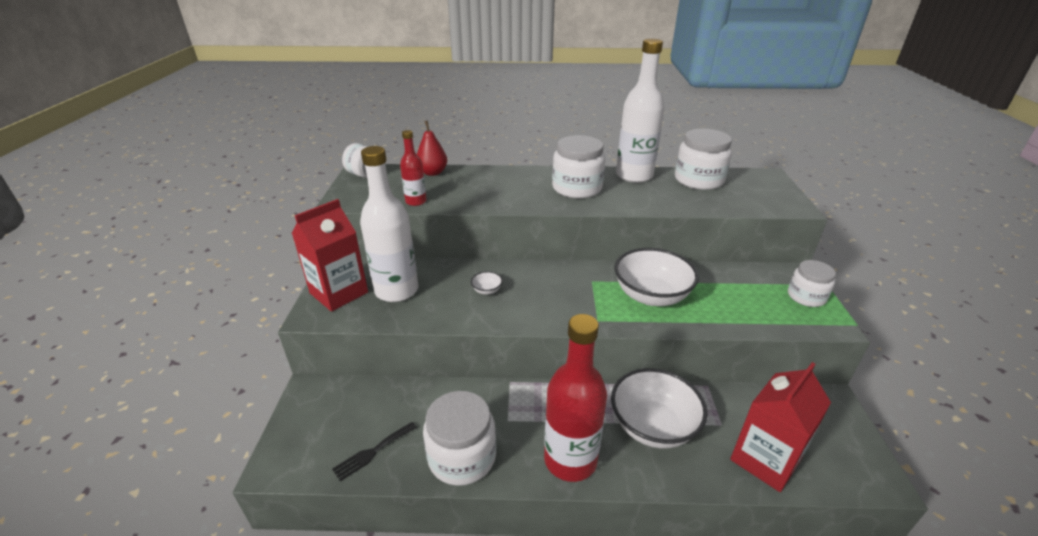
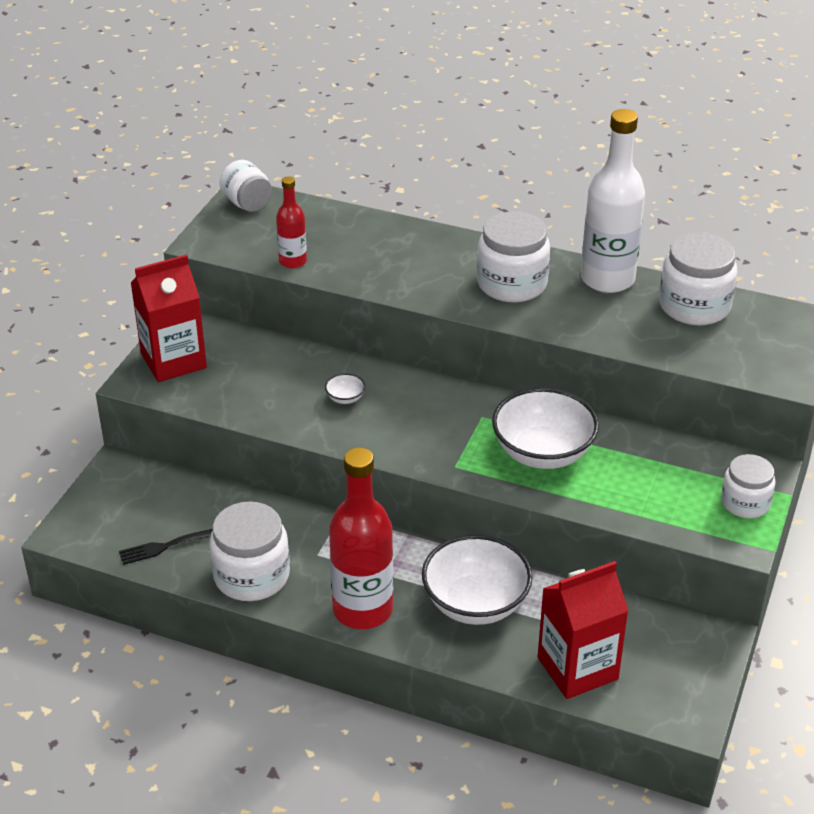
camera: 20 degrees right, 5 degrees up
white bottle [360,146,418,302] -> none
red pear [417,120,447,176] -> none

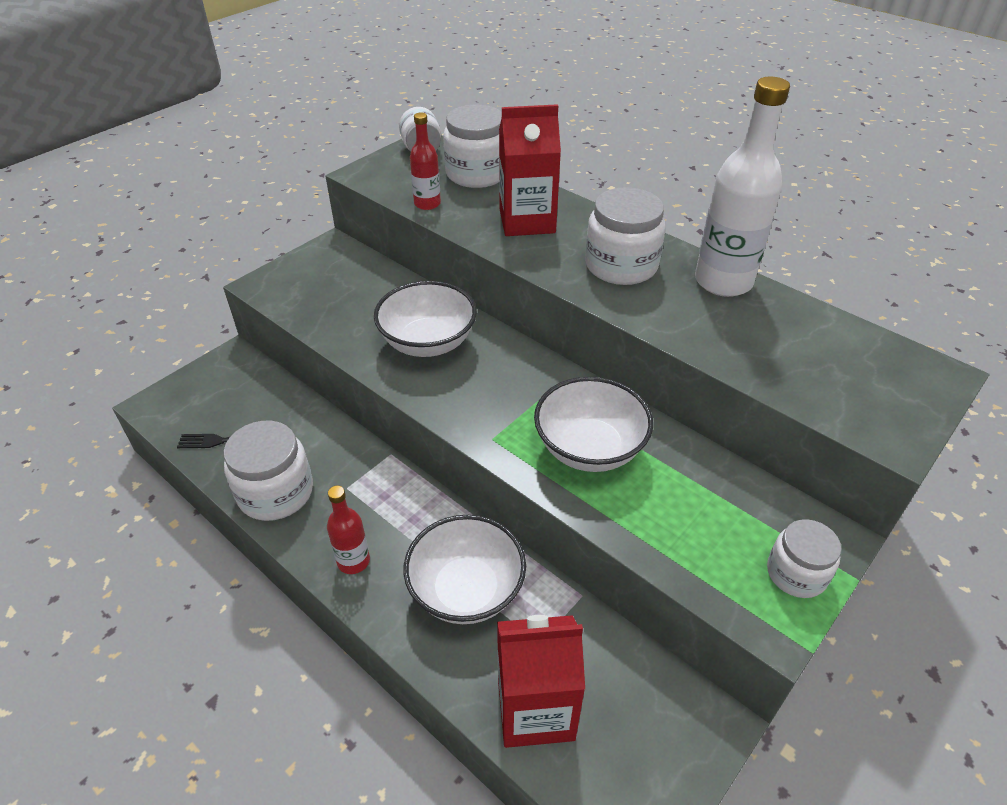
camera: 20 degrees right, 5 degrees up
red carton [131,254,207,382] -> red carton moved to [499,104,561,236]
white bowl [325,373,365,404] -> white bowl [374,281,477,357], size x2.49
red bottle [329,447,393,629] -> red bottle [327,485,370,574], size x0.52
white jar [659,233,737,325] -> white jar moved to [443,105,502,188]

